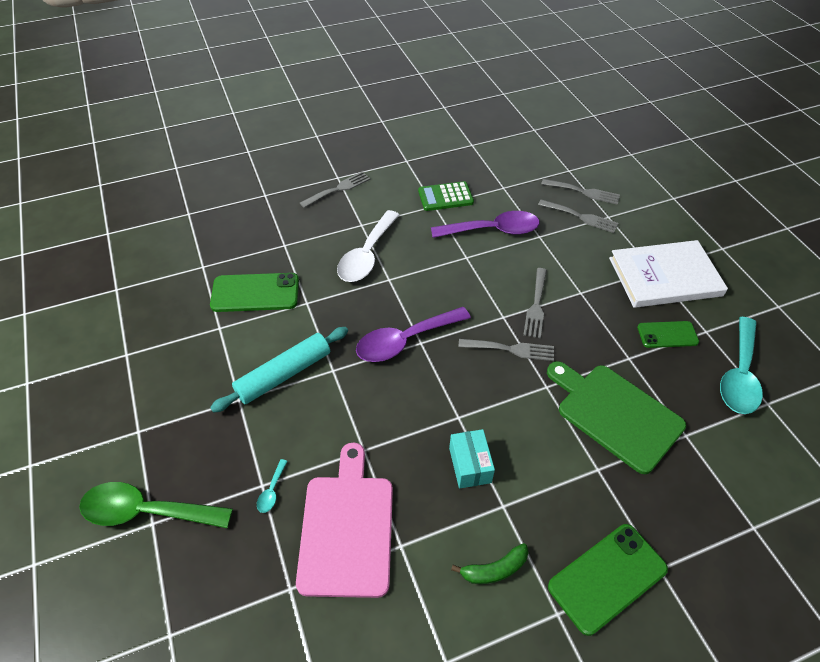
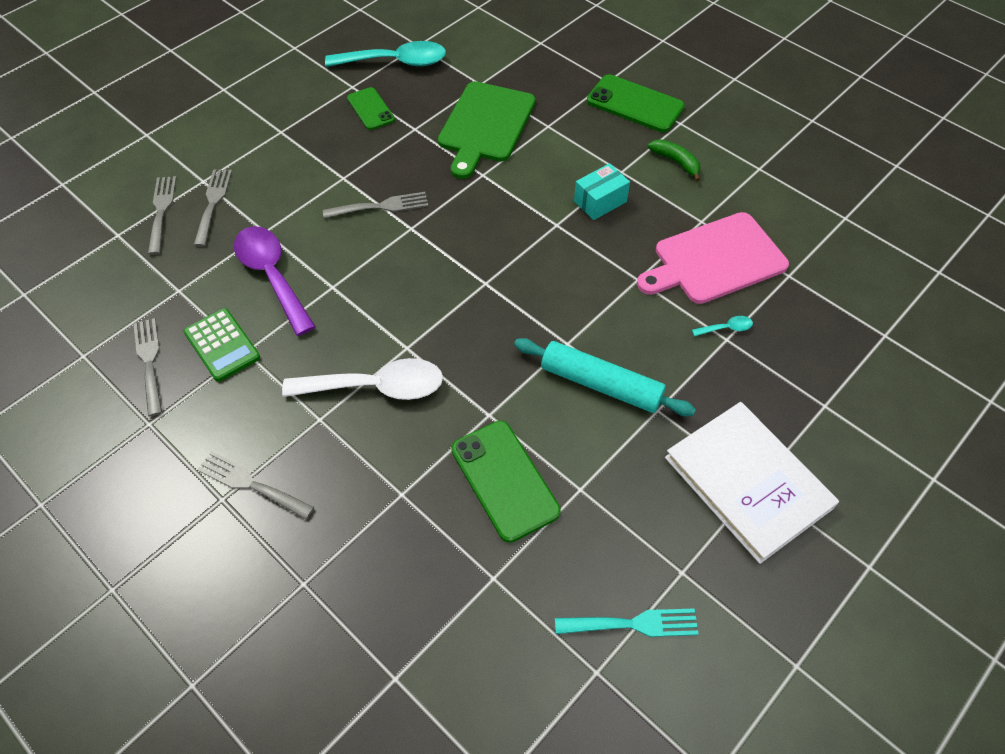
camera: 115 degrees left, 5 degrees up
green spoon [79,482,233,528] -> none
purple spoon [356,307,471,362] -> none
grey fork [458,339,554,361] -> grey fork moved to [133,318,162,416]
white book [609,240,728,308] -> white book moved to [665,402,839,564]
none -> turquoise fork [555,608,699,637]

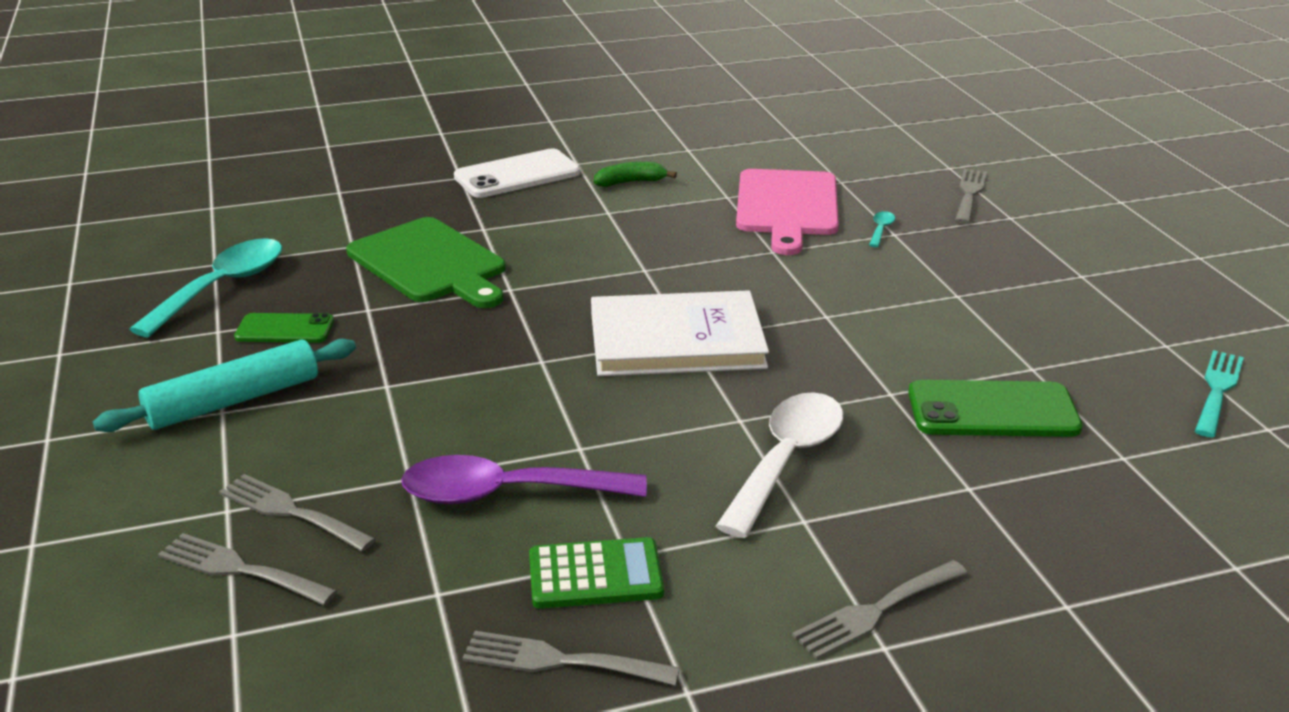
camera: 60 degrees left, 25 degrees down
grey fork [323,192,428,218] -> grey fork moved to [955,169,987,224]
turquoise rolling pin [514,338,696,416] -> turquoise rolling pin moved to [93,339,356,432]
turquoise box [574,163,630,220] -> none
green phone [587,74,685,132] -> white phone [454,149,580,198]
white book [665,402,839,564] -> white book moved to [591,290,769,376]

